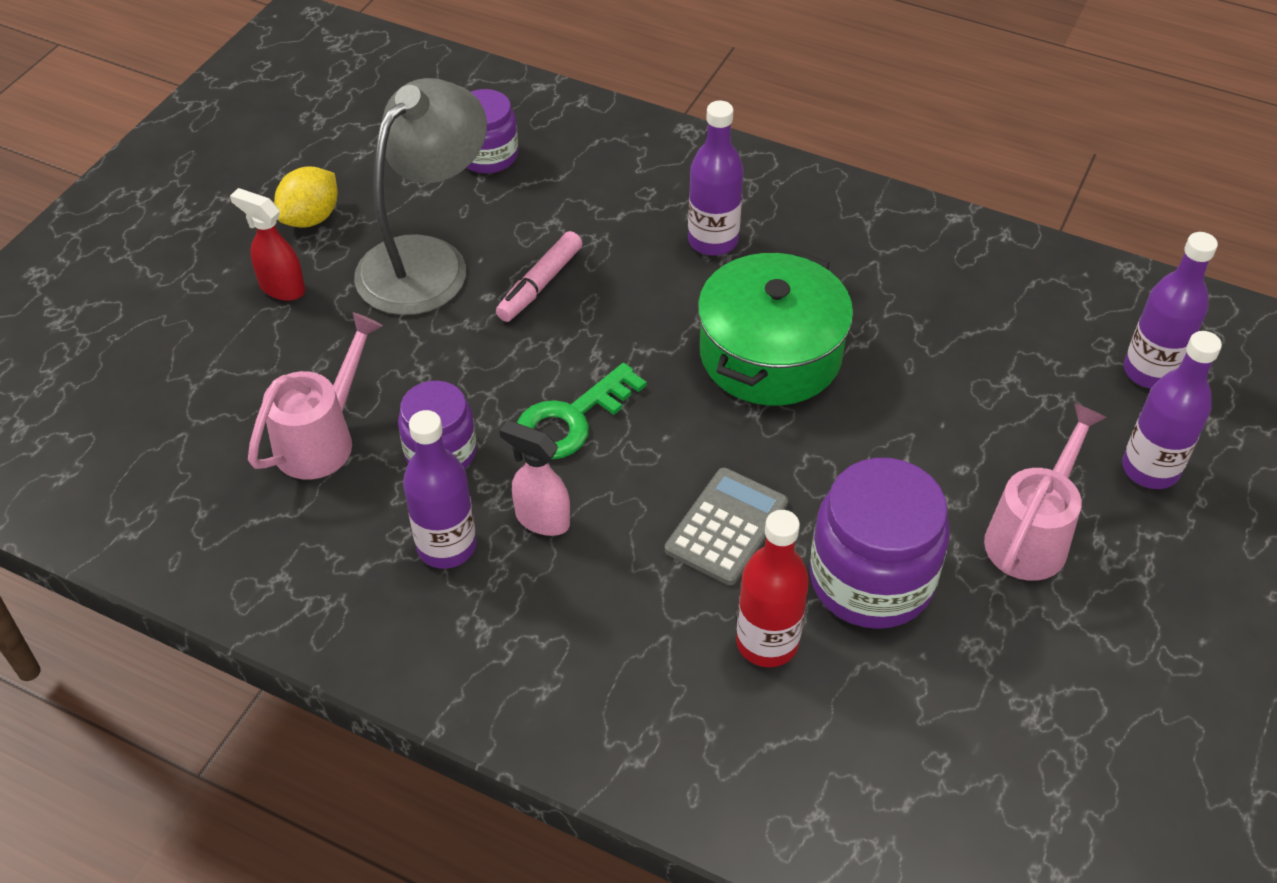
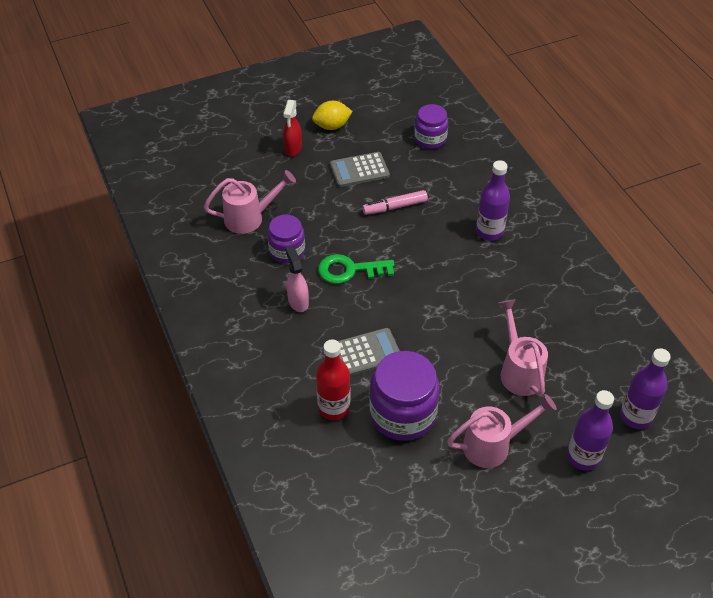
camera: 40 degrees right, 0 degrees up
red spray bottle [230,188,305,301] -> red spray bottle turned 150 degrees counterclockwise [283,100,302,156]
grey lamp [354,78,487,315] -> grey calculator [330,152,390,187]
purple bottle [403,410,476,569] -> none
green pot [698,250,853,406] -> none
none -> pink watering can [499,299,548,396]

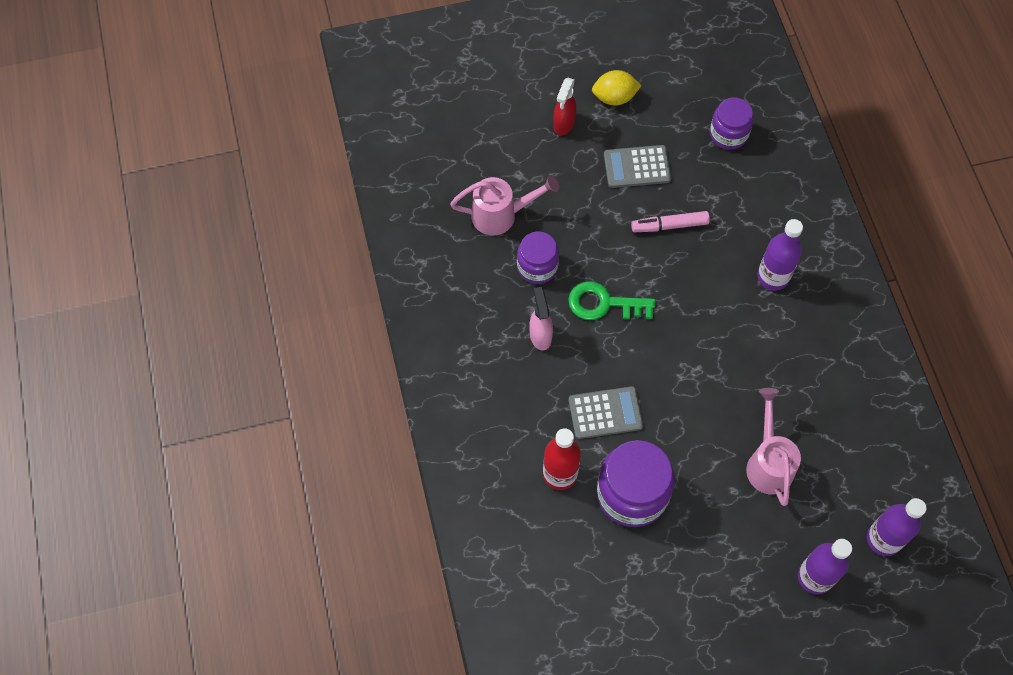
camera: 10 degrees right, 15 degrees up
pink watering can [447,394,557,468] -> none

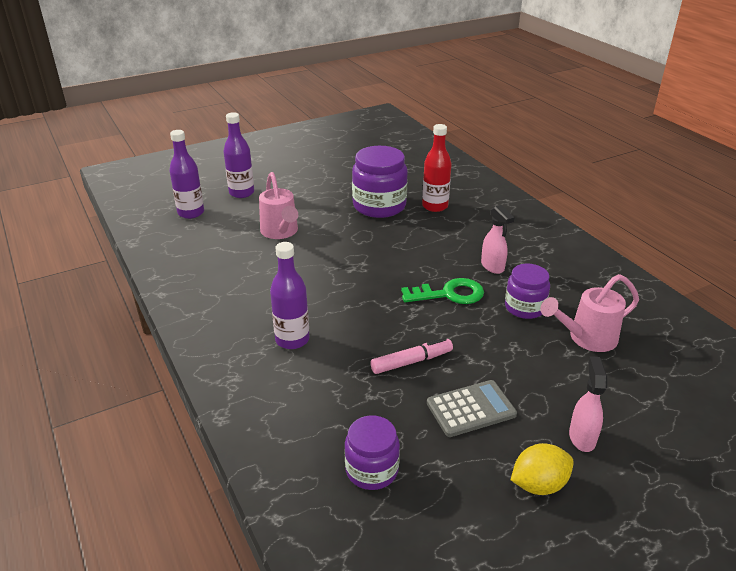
camera: 165 degrees right, 30 degrees down
red spray bottle [553,77,576,136] -> pink spray bottle [569,356,607,452]
grey calculator [569,386,643,439] -> none

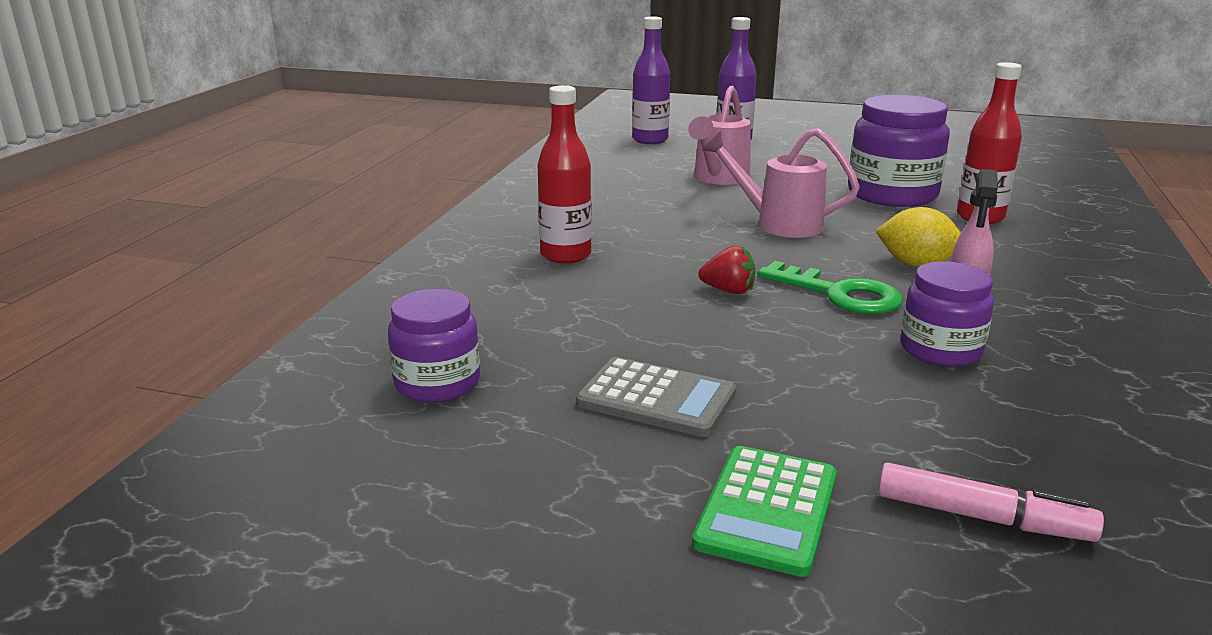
camera: 45 degrees right, 10 degrees down
purple bottle [270,242,309,349] -> red bottle [537,85,592,264]
pink marker [370,338,453,374] -> pink marker moved to [878,462,1104,542]
yellow lemon [511,443,574,495] -> yellow lemon moved to [875,207,961,267]
pink watering can [540,274,639,352] -> pink watering can moved to [702,128,860,238]
pink spray bottle [569,356,607,452] -> green calculator [692,446,837,577]
none -> red strawberry [699,246,755,294]

